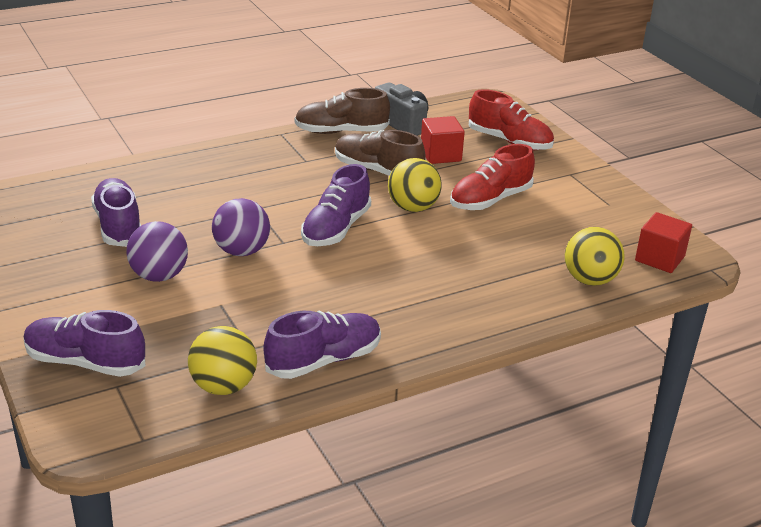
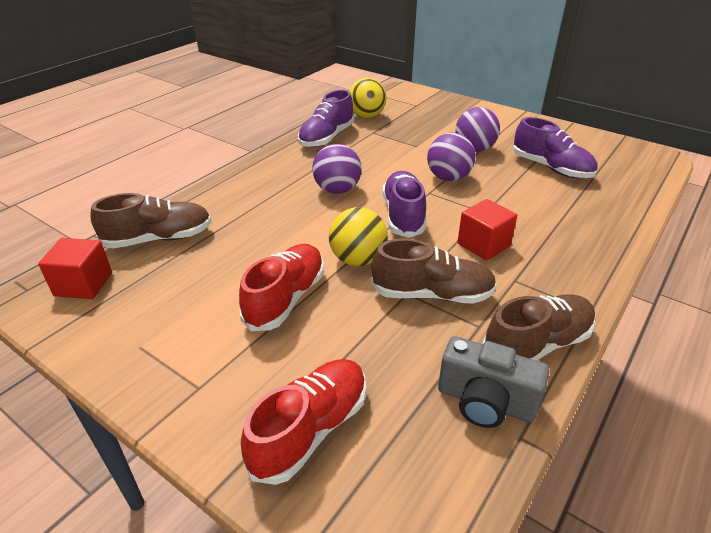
camera: 155 degrees right, 5 degrees up
purple shoe [24,310,145,377] -> none
red cube [421,116,465,164] -> red cube moved to [457,199,517,261]
red shoe [469,89,554,151] -> red shoe turned 120 degrees clockwise [241,359,366,485]
yellow ball [565,227,625,286] -> brown shoe [90,193,212,248]
none -> purple ball [312,144,361,194]

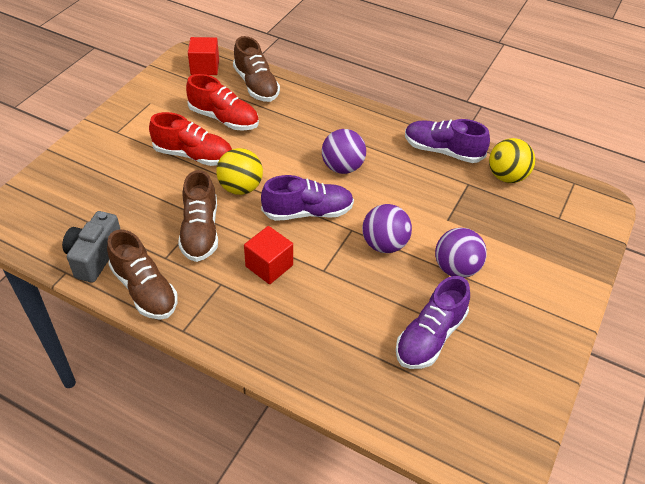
camera: 80 degrees right, 10 degrees up
red shoe [241,359,366,485] -> red shoe moved to [186,74,259,130]

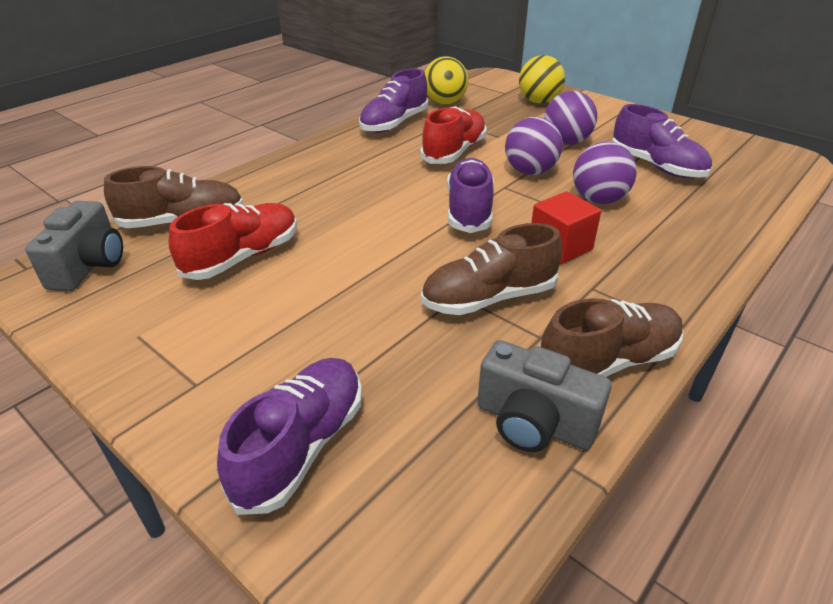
camera: 75 degrees left, 10 degrees down
red shoe [149,112,232,166] -> red shoe moved to [420,106,487,164]
brown shoe [178,170,218,262] -> brown shoe turned 150 degrees clockwise [421,223,562,315]
red cube [188,37,219,75] -> grey camera [25,201,123,291]
yellow ball [216,148,263,195] -> yellow ball moved to [519,55,565,103]
purple ball [322,129,366,174] -> purple ball moved to [573,142,637,204]
none -> purple shoe [217,358,362,515]

